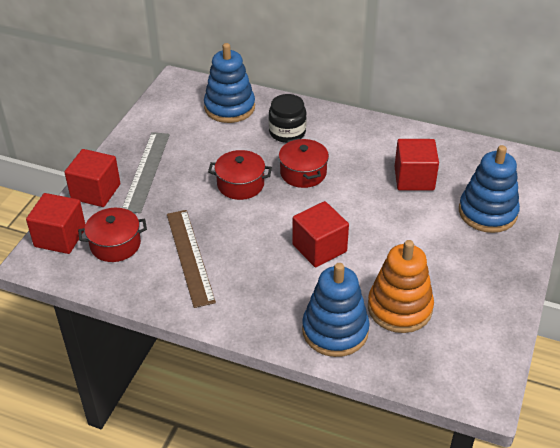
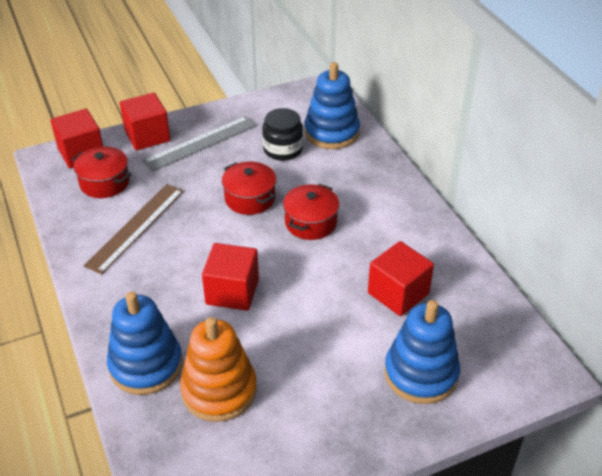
camera: 45 degrees right, 0 degrees up
black jar [269,94,307,143] -> black jar moved to [262,108,303,161]

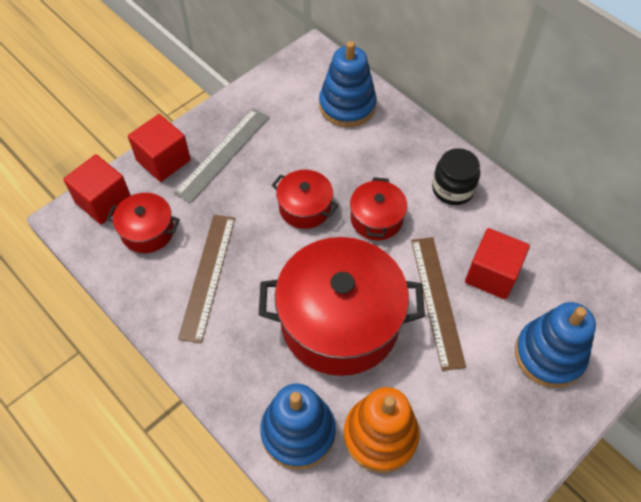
camera: 20 degrees left, 15 degrees up
red cube [202,243,259,311] -> red pot [259,237,425,376]
black jar [262,108,303,161] -> black jar moved to [432,148,480,205]
none -> brown ruler [411,237,466,371]

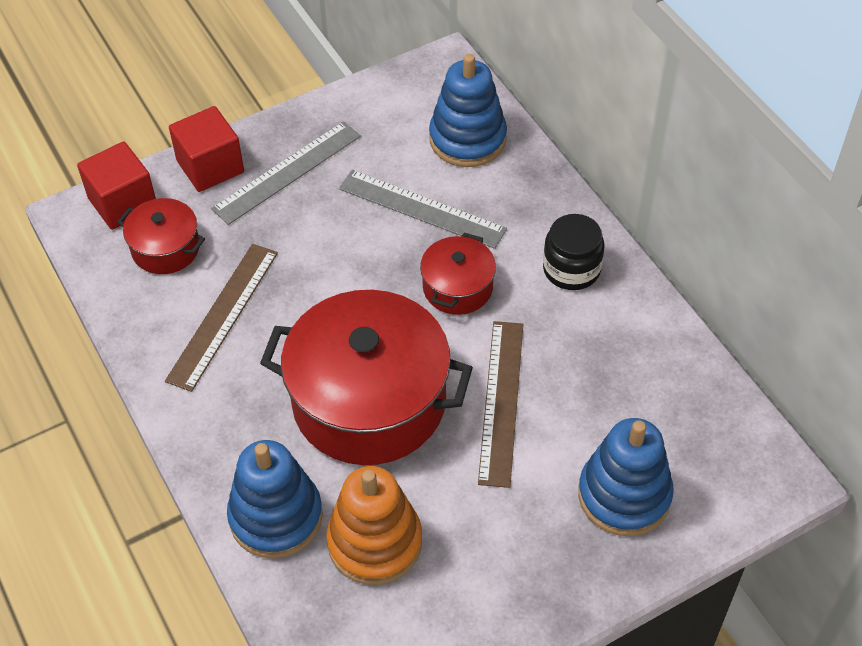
camera: 15 degrees right, 5 degrees down
red pot [272,170,339,229] -> none
red cube [465,228,530,299] -> none
none -> grey ruler [339,170,507,249]

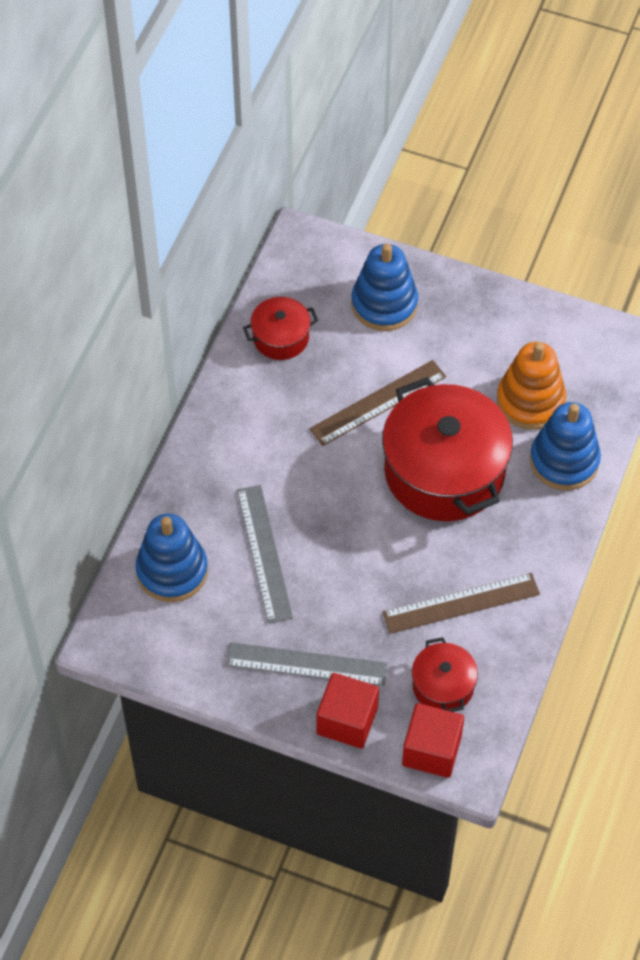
camera: 130 degrees left, 5 degrees up
red pot [420,233,496,315] -> red pot moved to [243,297,318,360]
black jar [543,214,605,290] -> none

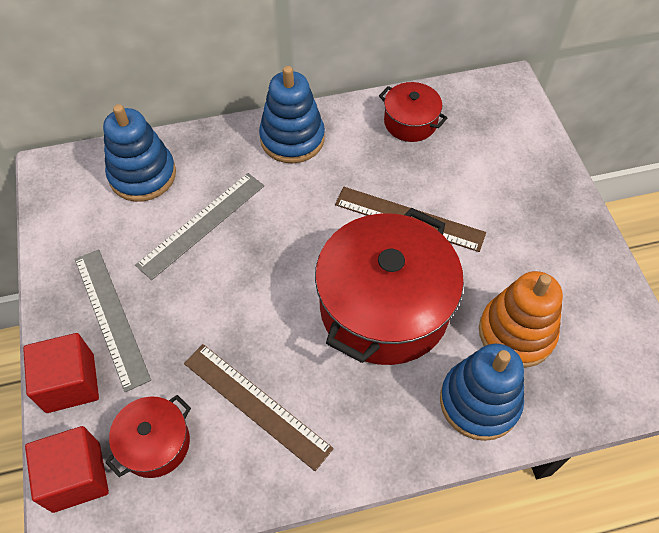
camera: 55 degrees right, 0 degrees up
blue stacking toy [351,243,418,331] -> blue stacking toy moved to [259,66,325,163]

